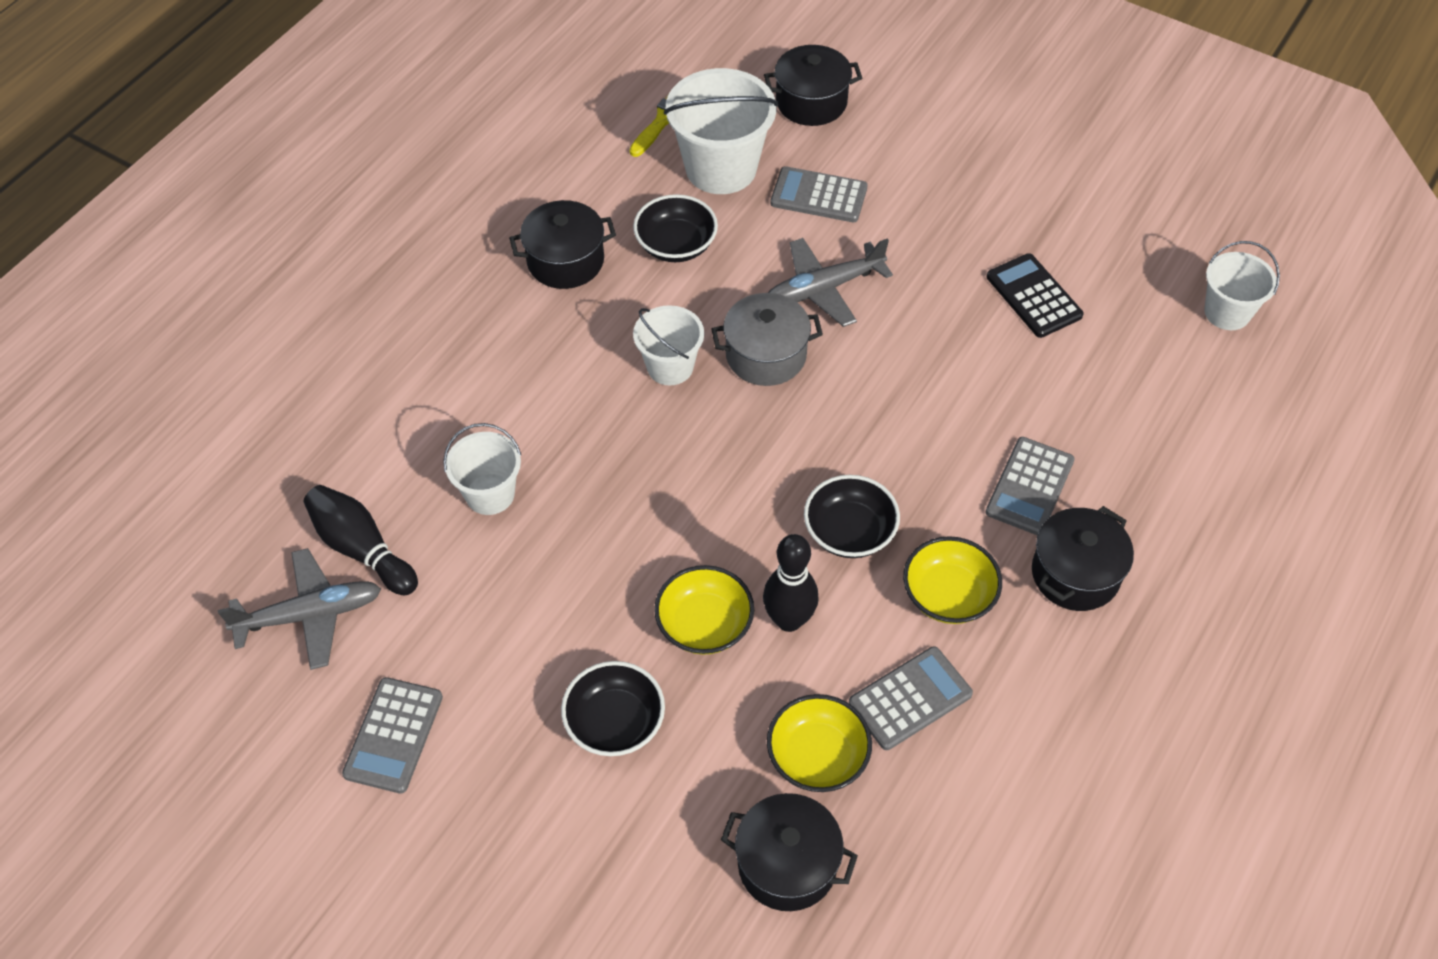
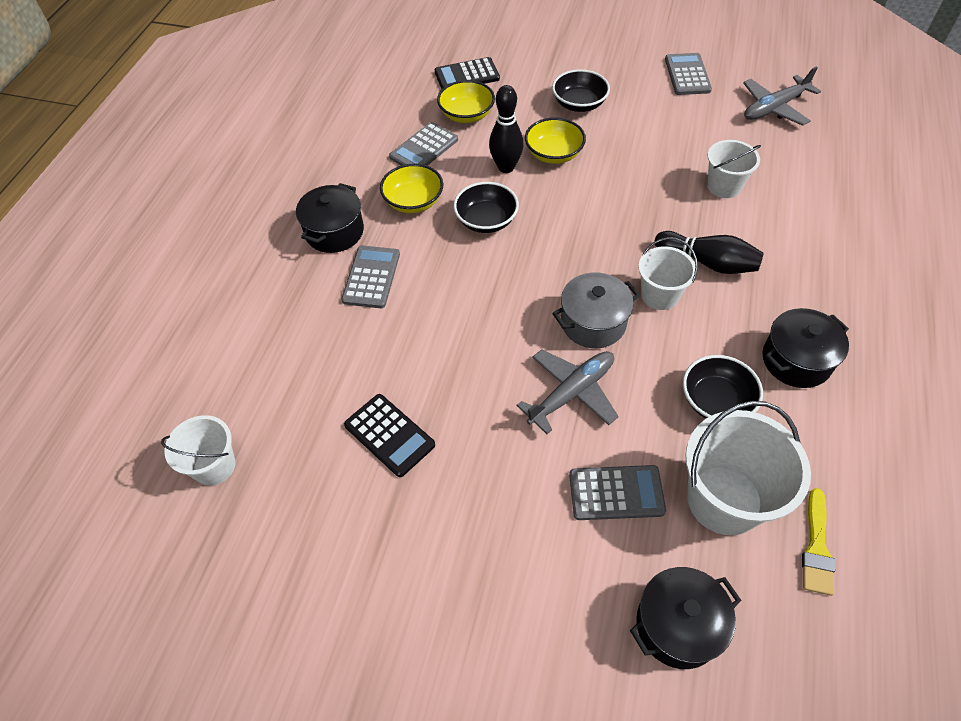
camera: 165 degrees right, 0 degrees up
black bowling pin [304,485,418,596] -> black bowling pin moved to [655,231,764,274]
black pot [721,793,858,911] -> black calculator [435,57,500,89]

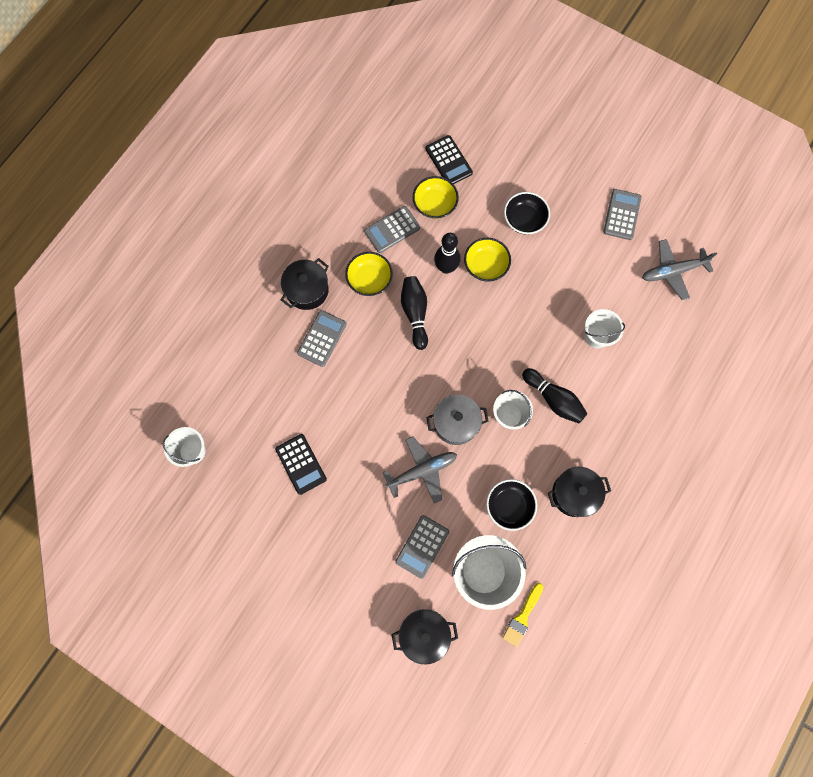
camera: 15 degrees right, 20 degrees up
black calculator [435,57,500,89] -> black calculator turned 120 degrees counterclockwise [426,135,473,184]
black bowl [454,182,519,233] -> black bowling pin [401,276,428,350]
grey calculator [569,465,666,520] -> grey calculator turned 105 degrees clockwise [395,515,449,579]

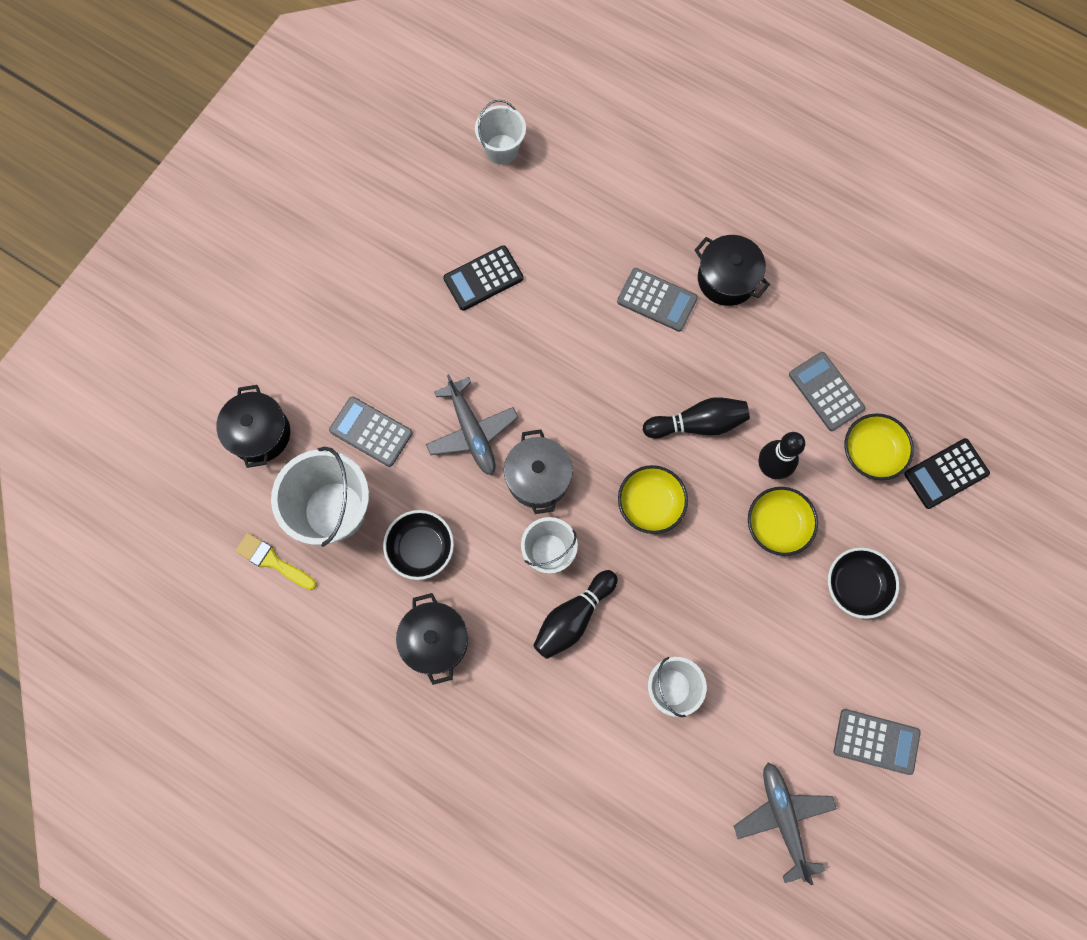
camera: 90 degrees right, 0 degrees up
yellow bowl [345,252,393,296] -> yellow bowl moved to [618,465,688,534]

